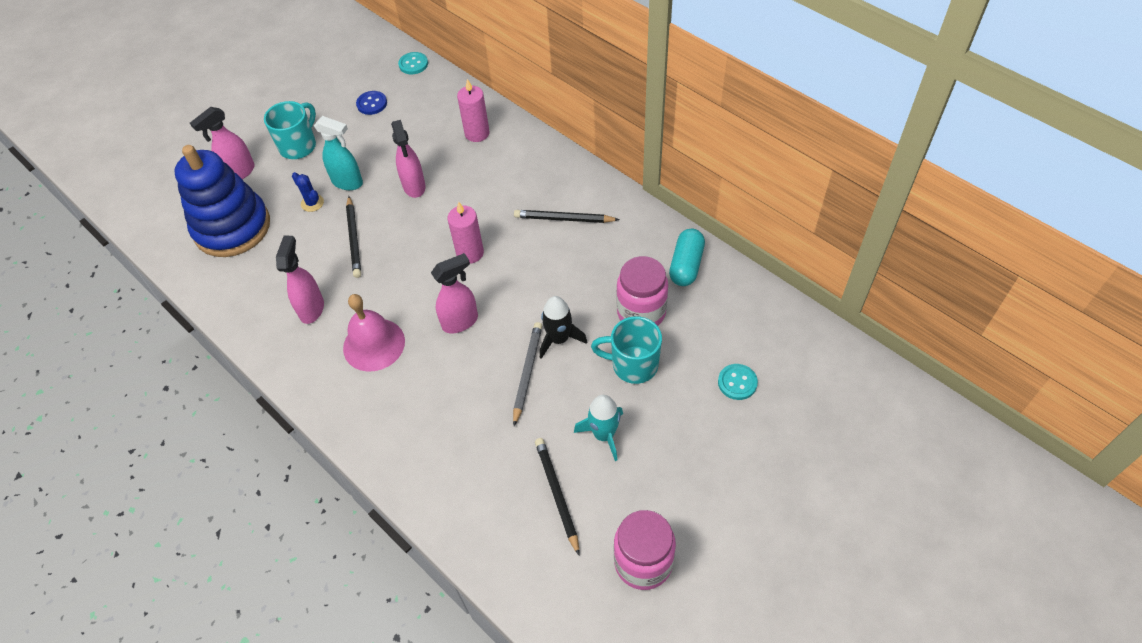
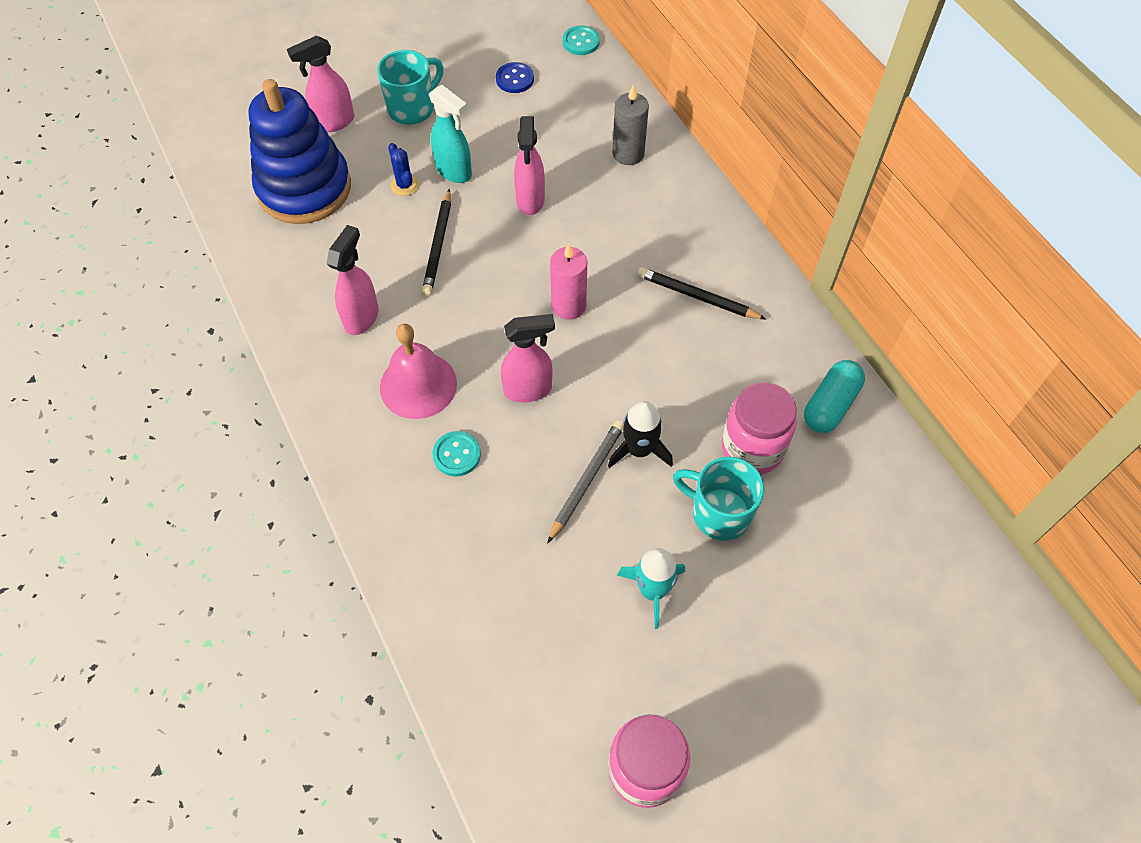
camera: 15 degrees right, 5 degrees up
pink candle [457,79,490,142] -> grey candle [612,85,649,165]
black pencil [535,438,579,555] -> none
turquoise button [718,364,758,400] -> turquoise button moved to [432,431,481,476]

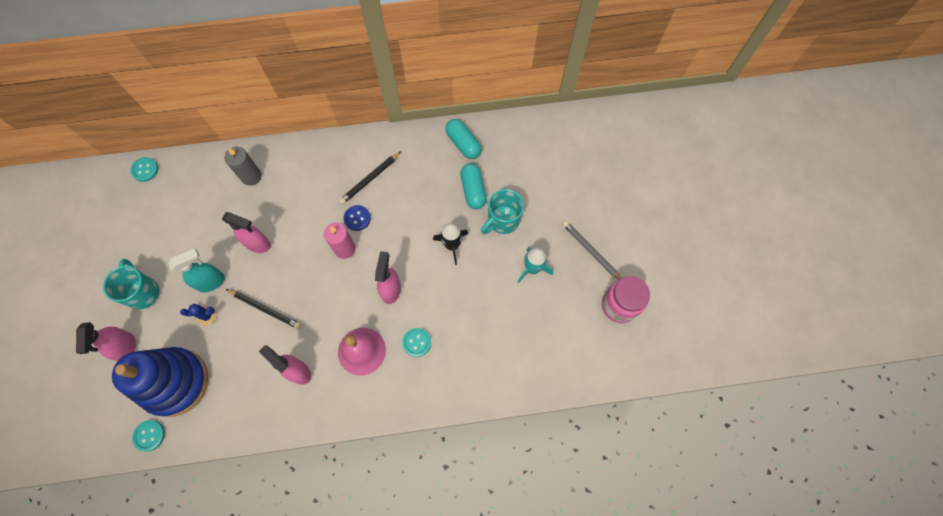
camera: 70 degrees left, 10 degrees up
blue button [496,62,534,93] -> blue button moved to [344,205,371,231]
grey pencil [547,420,624,543] -> grey pencil moved to [562,221,621,280]
pink jar [722,382,797,474] -> turquoise capsule [460,163,487,209]
none -> turquoise button [132,420,165,452]

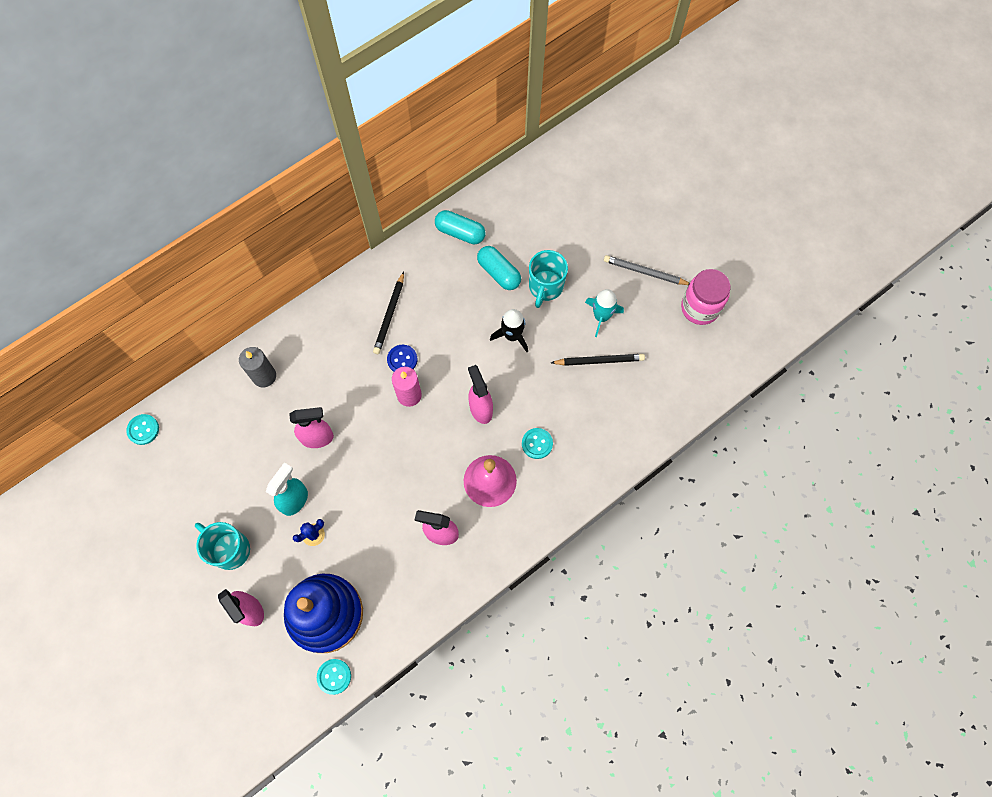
camera: 30 degrees left, 0 degrees up
black pencil [226,289,301,329] -> black pencil moved to [551,354,645,366]

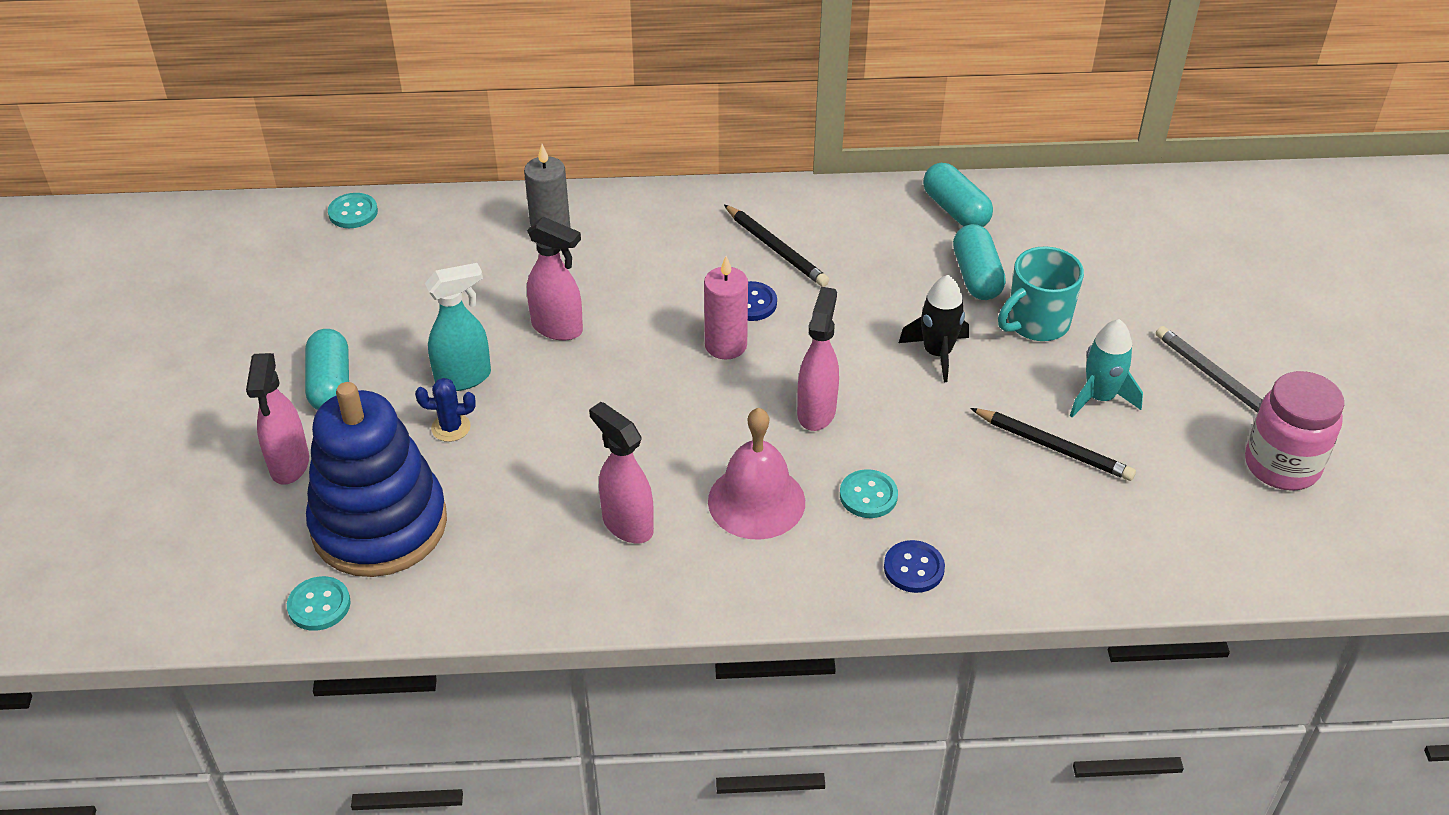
camera: 35 degrees right, 25 degrees down
turquoise mug [195,522,250,570] -> turquoise capsule [305,329,349,410]
black pencil [373,272,404,354] -> black pencil turned 90 degrees counterclockwise [724,204,829,287]
none -> blue button [884,540,945,593]

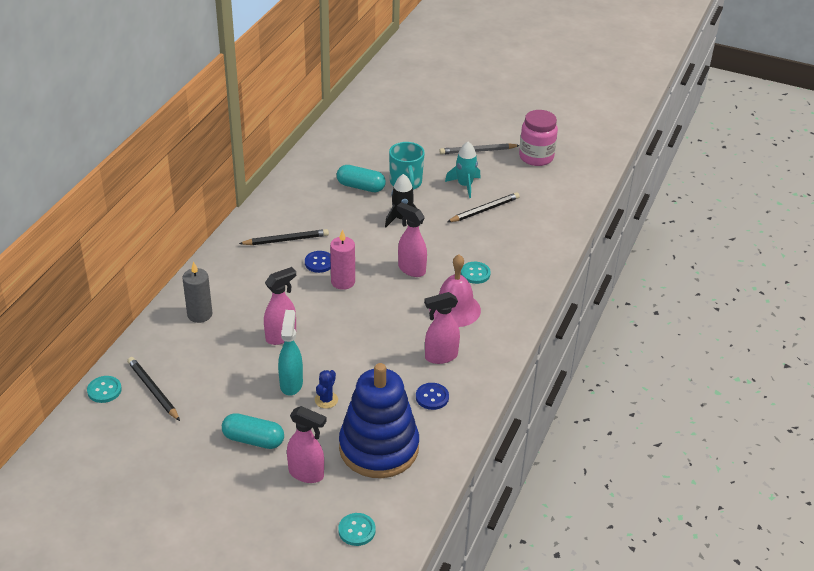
camera: 65 degrees left, 5 degrees down
turquoise button [287,576,351,631] -> turquoise button moved to [338,513,376,546]
blue button [884,540,945,593] -> blue button moved to [416,383,449,410]
turquoise capsule [923,163,993,227] -> none
none -> black pencil [127,357,180,421]

